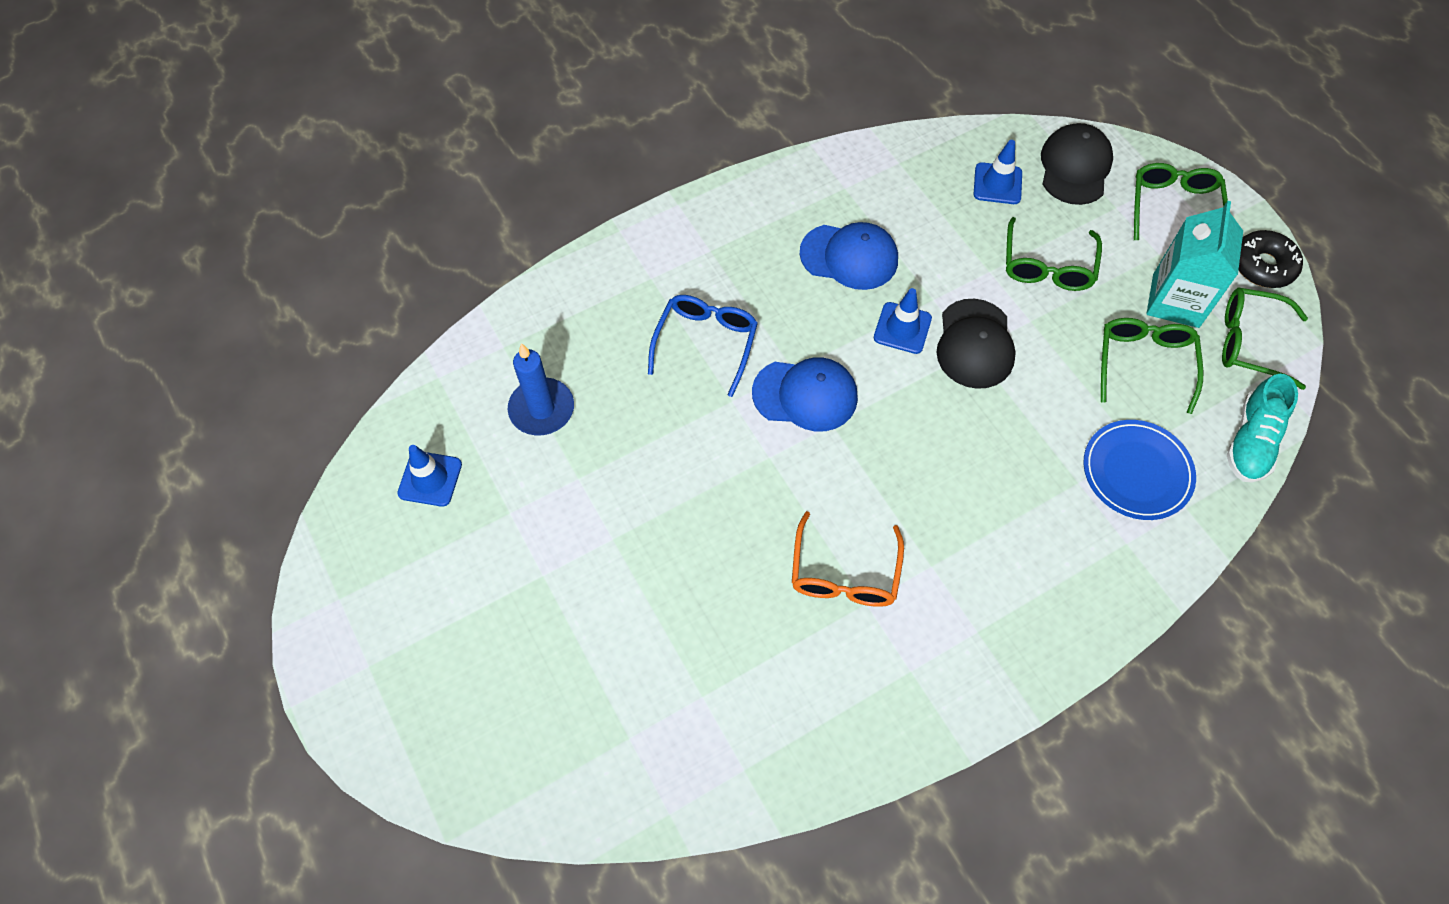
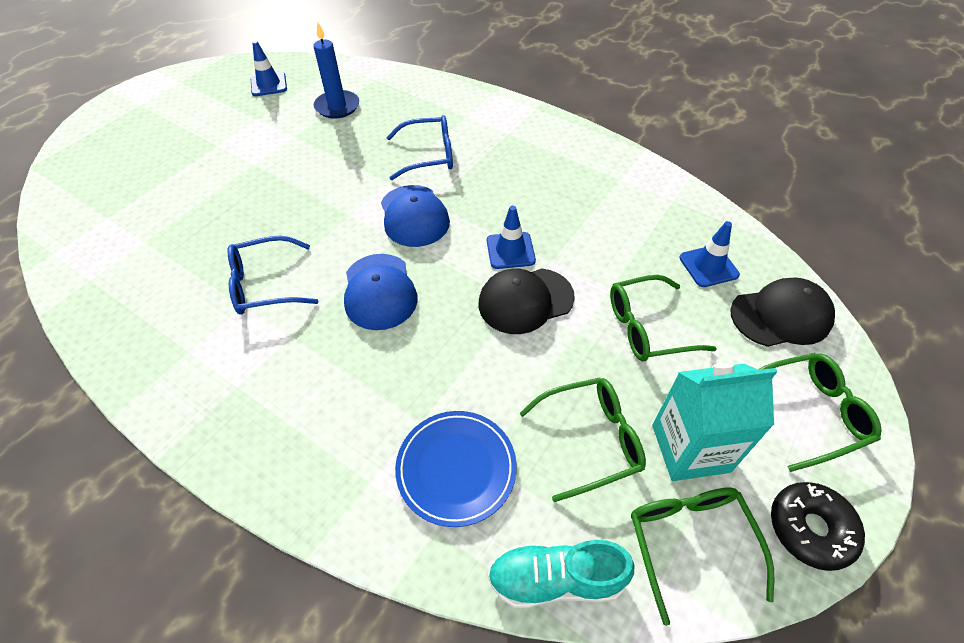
camera: 65 degrees right, 10 degrees down
orange glasses [792,511,904,607] -> blue glasses [227,236,318,315]
blue cap [800,222,898,290] -> blue cap moved to [344,254,418,330]

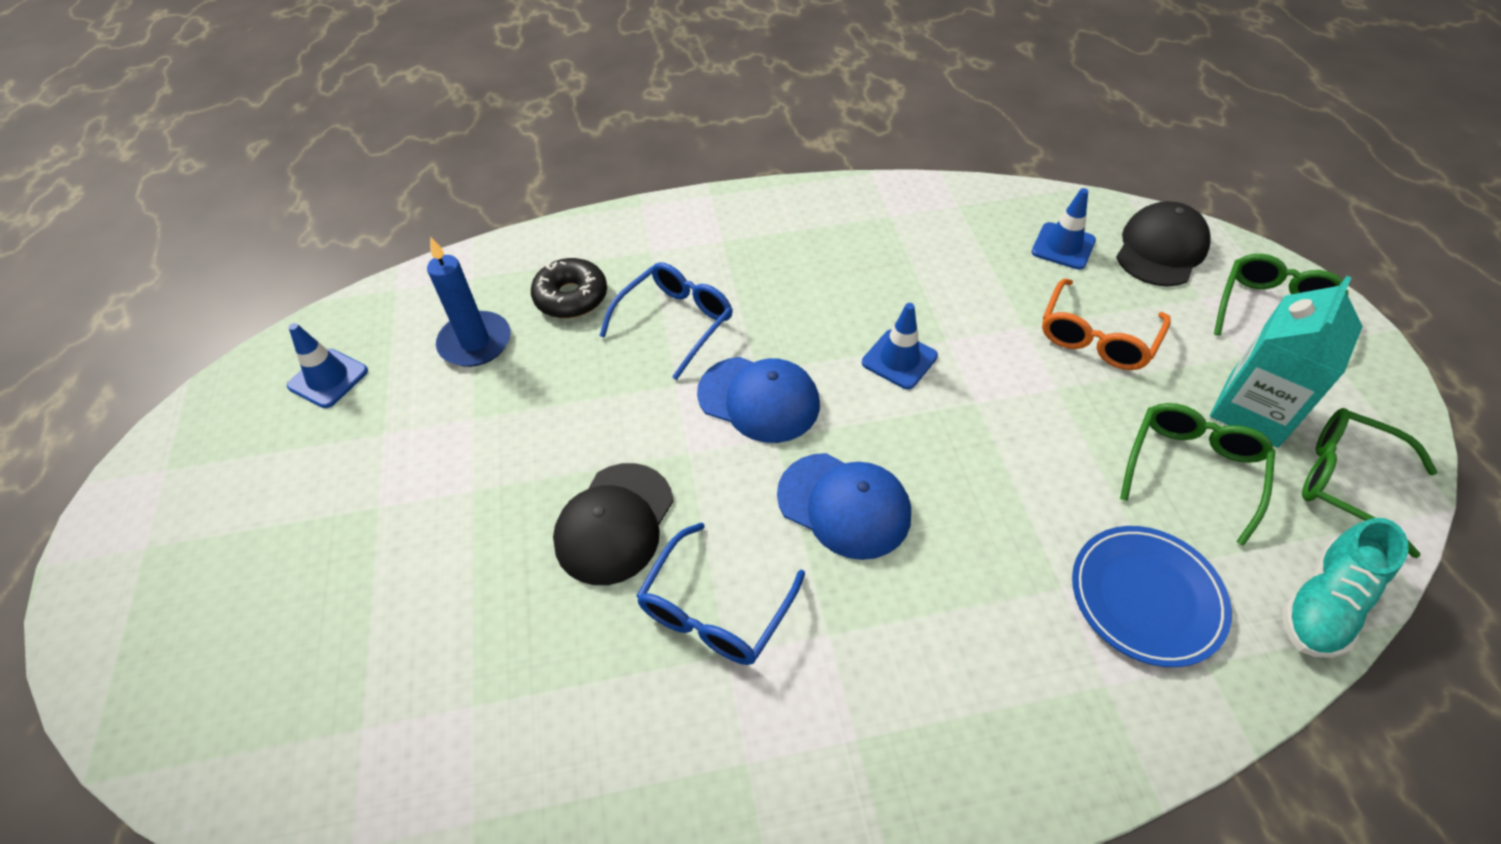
camera: 45 degrees left, 0 degrees up
black cap [478,268,575,334] -> black cap moved to [553,463,674,585]
green glasses [610,275,717,361] -> orange glasses [1042,278,1170,370]
black donut [771,482,865,571] -> black donut moved to [531,258,607,318]

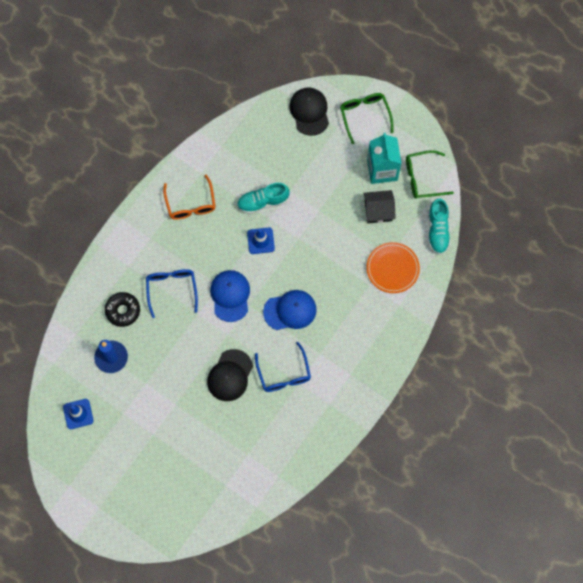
camera: 45 degrees left, 20 degrees up
black cap [553,463,674,585] -> black cap turned 45 degrees clockwise [207,349,253,401]
blue cap [697,357,820,443] -> blue cap turned 75 degrees counterclockwise [210,270,250,322]
blue traffic cone [1032,188,1096,270] -> none
orange glasses [1042,278,1170,370] -> orange glasses moved to [163,175,216,220]
blue plate [1072,526,1232,667] -> orange plate [366,242,420,293]
green glasses [1120,403,1275,546] -> black house [364,190,396,223]
none -> turquoise shoe [237,183,290,214]

